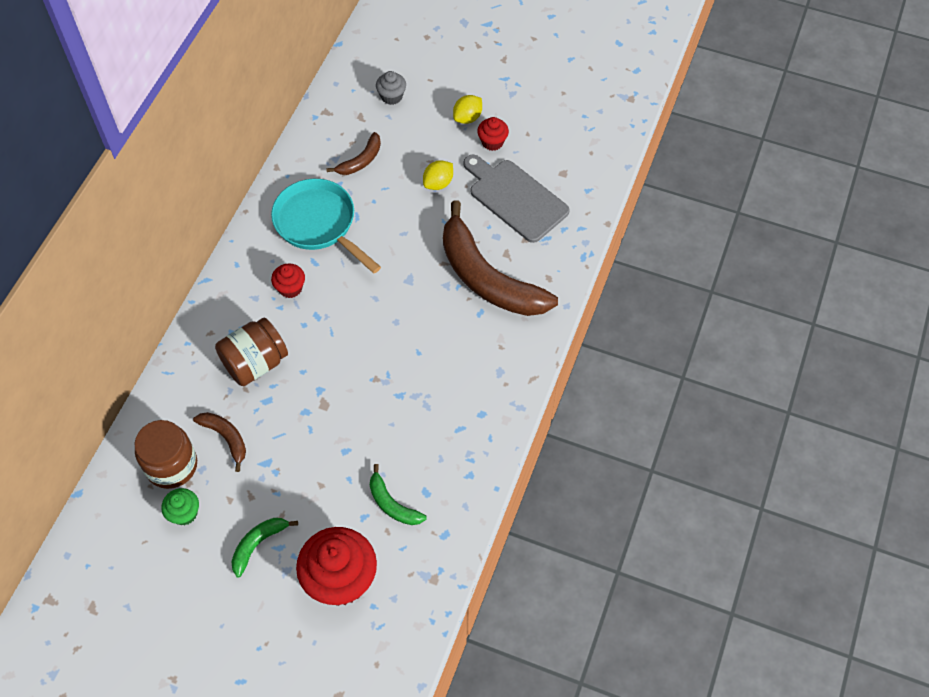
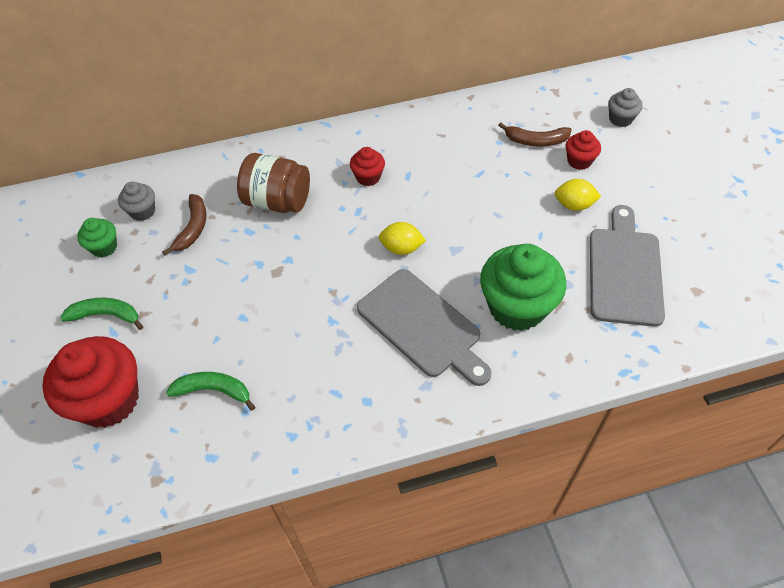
camera: 55 degrees right, 5 degrees down
brown jar [135,420,197,489] -> grey cupcake [118,182,155,221]
turquoise pan [271,179,381,273] -> none
green banana [370,464,427,525] -> green banana turned 90 degrees clockwise [166,372,255,411]
brown banana [443,200,558,316] -> green cupcake [480,244,566,331]
yellow lemon [453,95,482,124] -> yellow lemon moved to [379,222,426,255]
red cupcake [477,117,509,151] -> red cupcake moved to [565,130,601,170]
none -> grey cutting board [357,269,492,386]

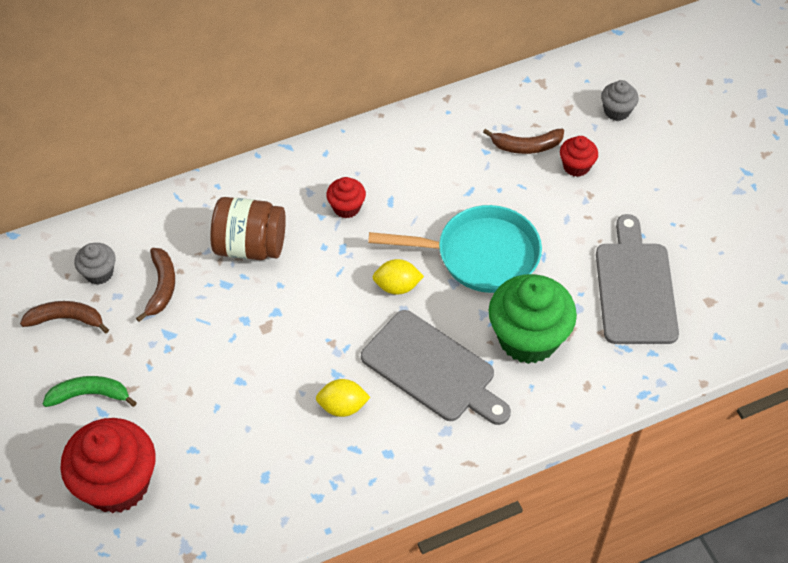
camera: 10 degrees left, 0 degrees up
green cupcake [77,218,117,258] -> brown banana [20,301,109,333]
green banana [166,372,255,411] -> none
yellow lemon [555,179,601,211] -> yellow lemon moved to [316,379,370,417]
none -> turquoise pan [368,205,542,293]

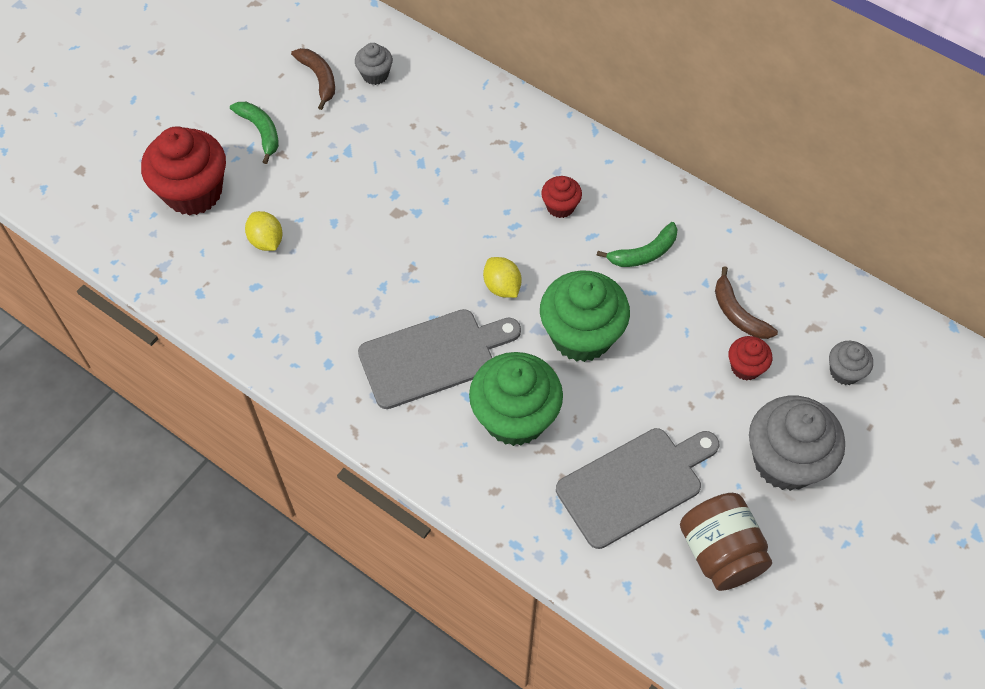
camera: 60 degrees right, 5 degrees up
brown banana [136,248,175,322] -> none
brown jar [210,197,286,260] -> brown jar moved to [680,493,772,591]
yellow lemon [316,379,370,417] -> yellow lemon moved to [245,211,283,251]
grey cutting board [361,310,511,425] -> grey cutting board turned 120 degrees counterclockwise [358,309,521,409]
turquoise pan [368,205,542,293] -> green cupcake [540,271,630,362]
none -> green banana [597,222,678,267]
none -> grey cupcake [749,396,845,491]

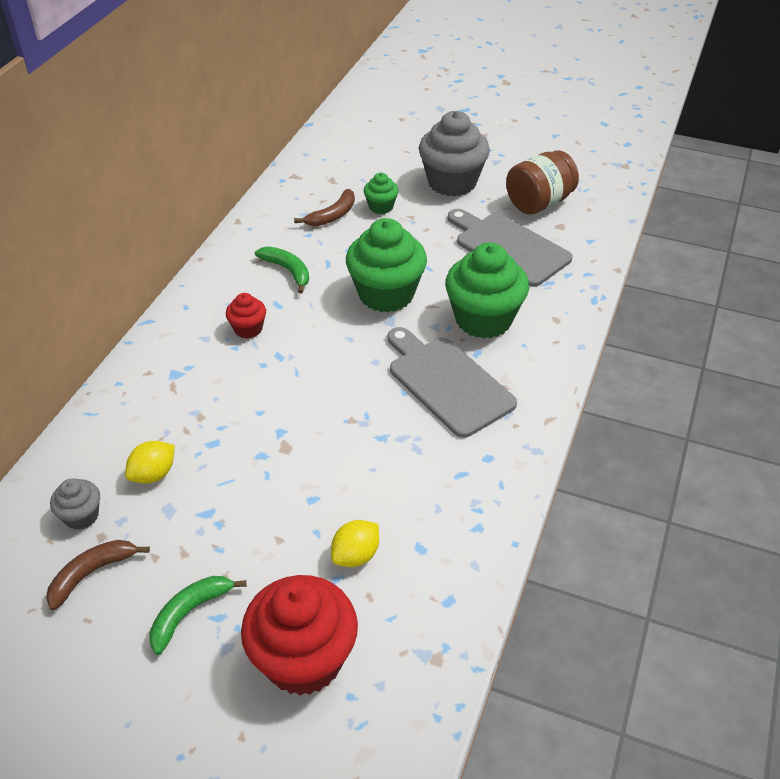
camera: 105 degrees left, 15 degrees down
yellow lemon [483,257,522,298] -> yellow lemon moved to [125,441,175,484]
red cupcake [728,336,772,381] -> green cupcake [364,173,399,214]
grey cupcake [829,341,873,385] -> none

